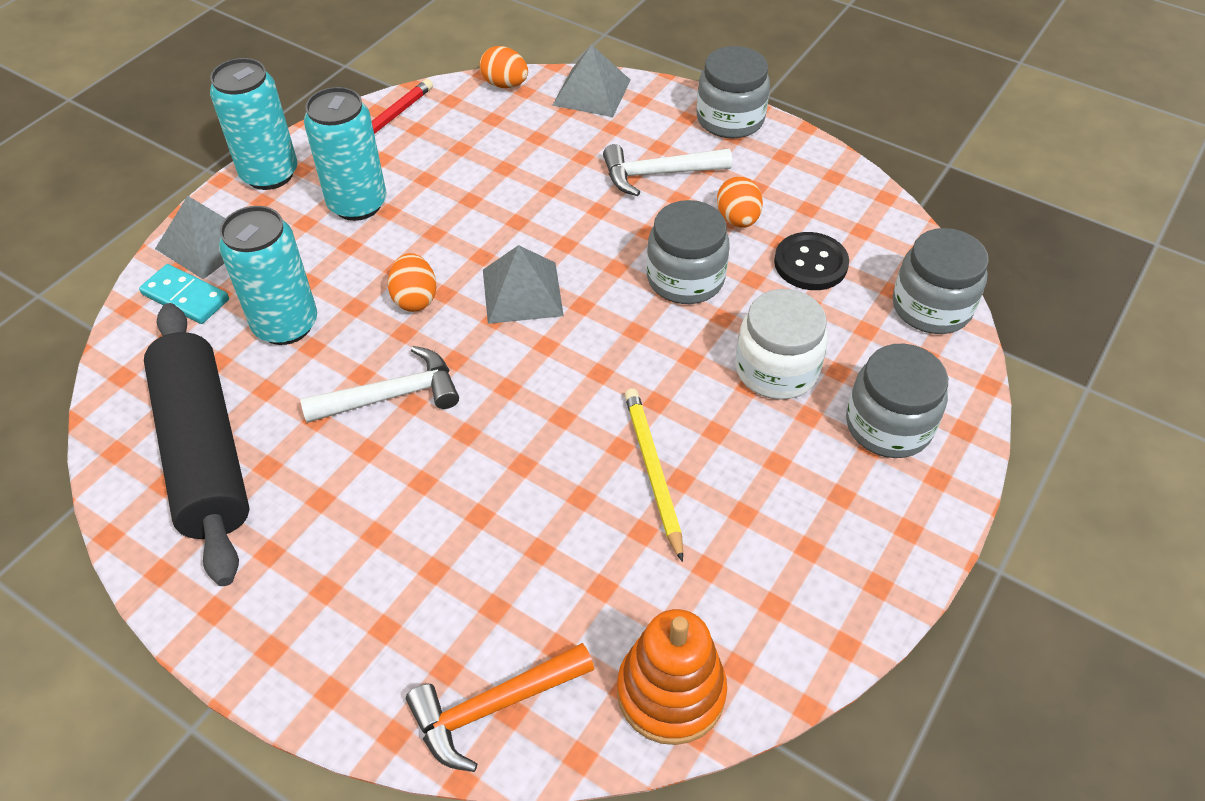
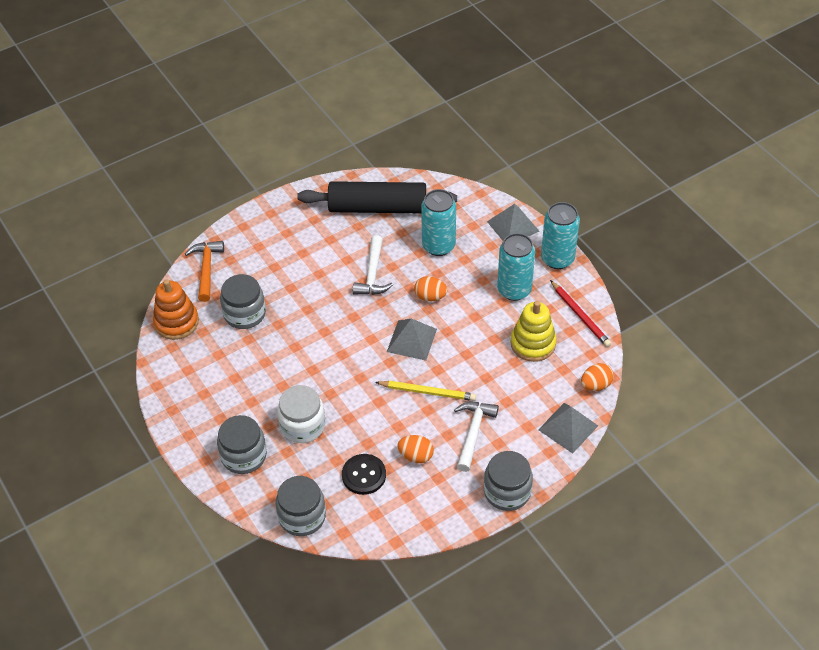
camera: 115 degrees right, 0 degrees up
turquoise domino [139,264,229,324] -> none
yellow pencil [625,389,683,562] -> yellow pencil moved to [375,381,476,401]
grey jar [647,200,730,304] -> grey jar moved to [220,274,266,329]
none -> yellow stacking toy [511,301,557,362]

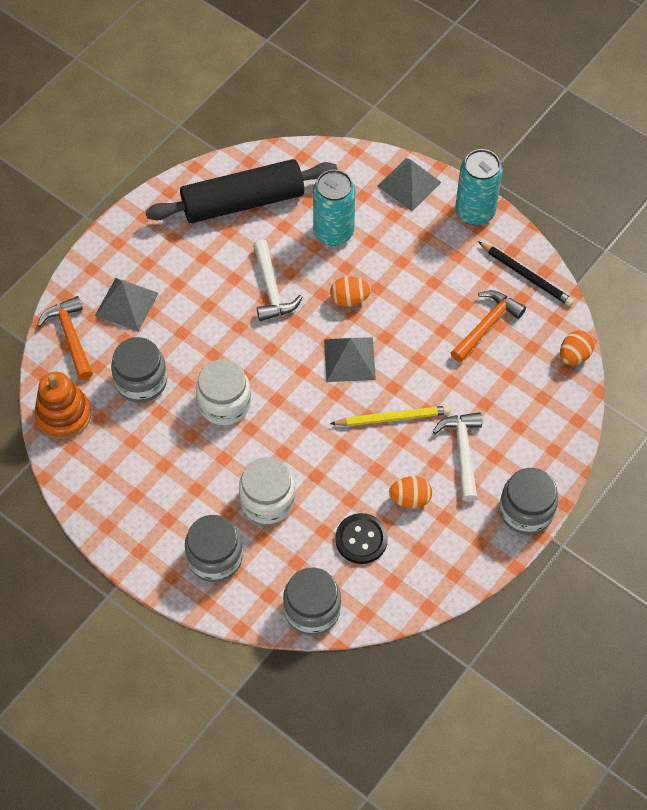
camera: 20 degrees left, 10 degrees up
turquoise can [497,233,535,301] -> none
yellow stacking toy [511,301,557,362] -> orange hammer [451,290,526,362]
grey pyramid [538,403,598,454] -> grey pyramid moved to [95,278,159,331]
red pencil [550,280,612,347] -> black pencil [478,241,574,306]
none -> white jar [196,360,251,425]

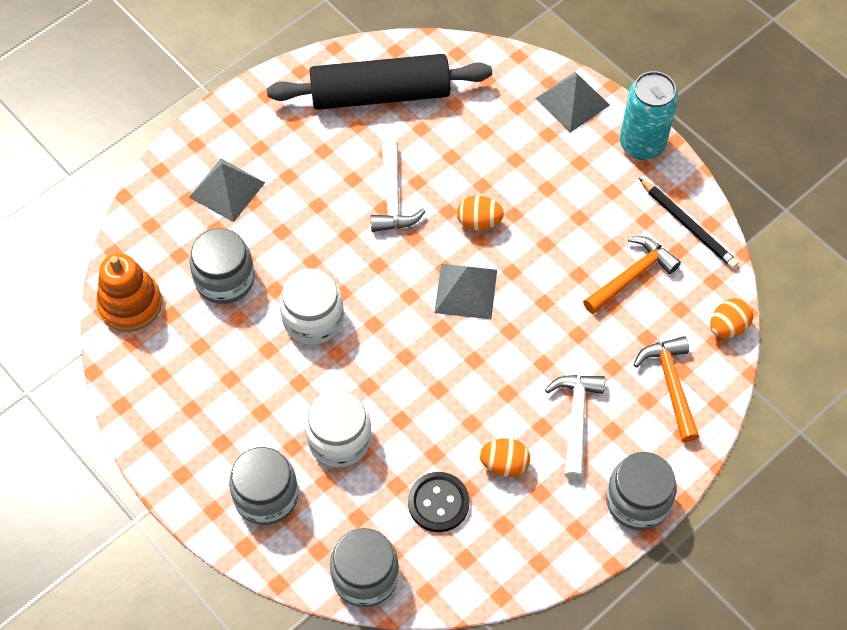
camera: 10 degrees right, 0 degrees up
orange hammer [37,296,93,380] -> orange hammer moved to [633,336,699,442]
turquoise can [313,170,356,246] -> none
yellow pencil [330,406,451,426] -> none

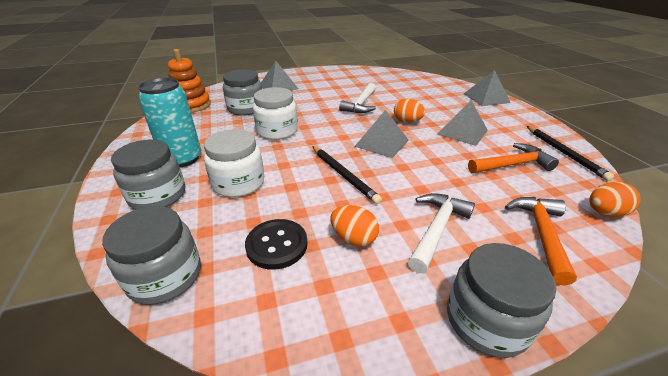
camera: 25 degrees right, 25 degrees down
black rolling pin [267,54,492,110] -> none
turquoise can [620,71,678,160] -> turquoise can moved to [138,78,201,167]
none -> black pencil [312,146,382,204]
none -> grey pyramid [437,101,488,146]

